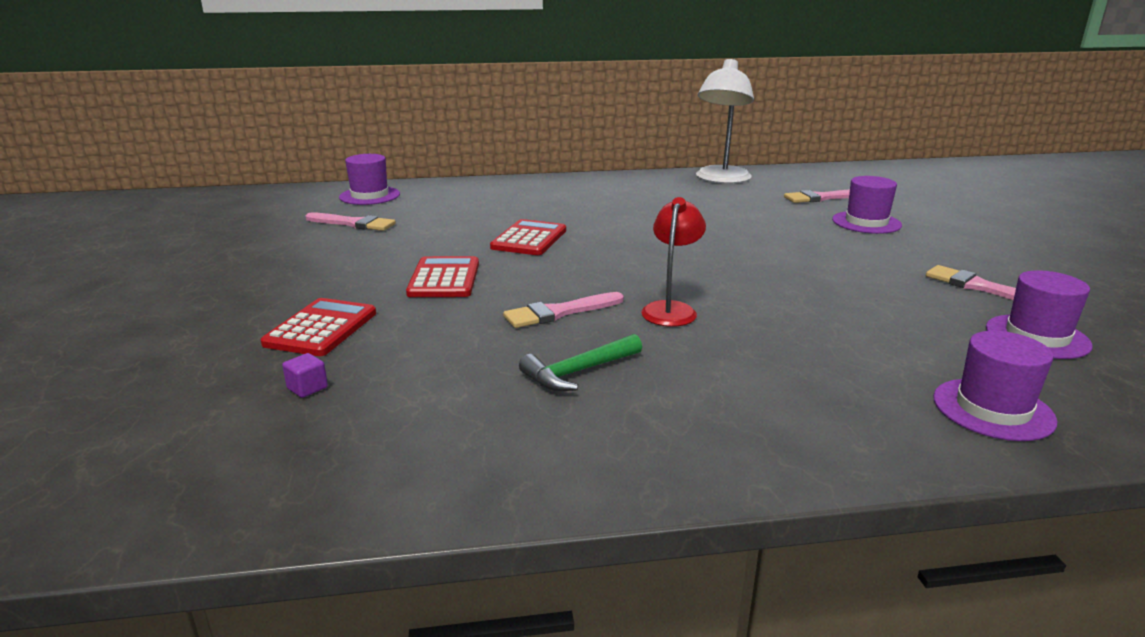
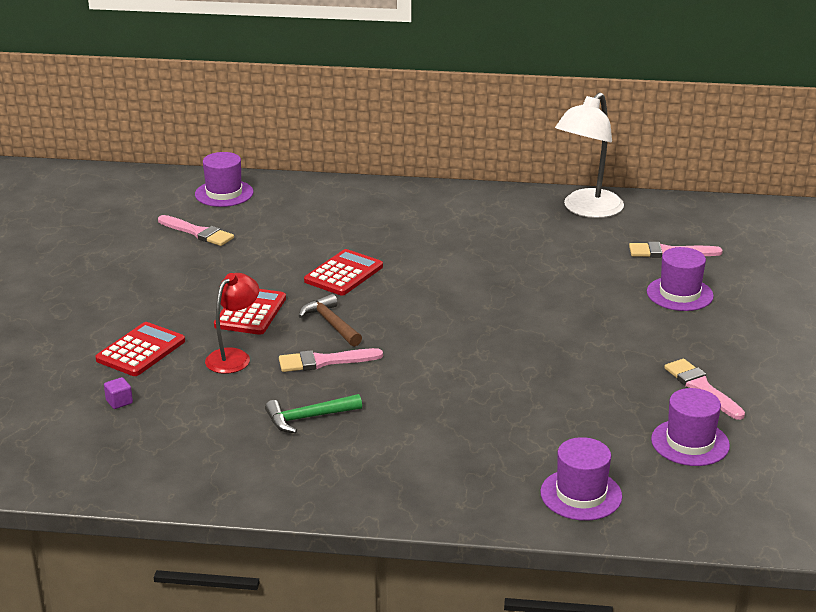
camera: 15 degrees right, 5 degrees up
red lamp [641,197,706,327] -> red lamp moved to [205,273,259,374]
none -> brown hammer [299,294,362,347]

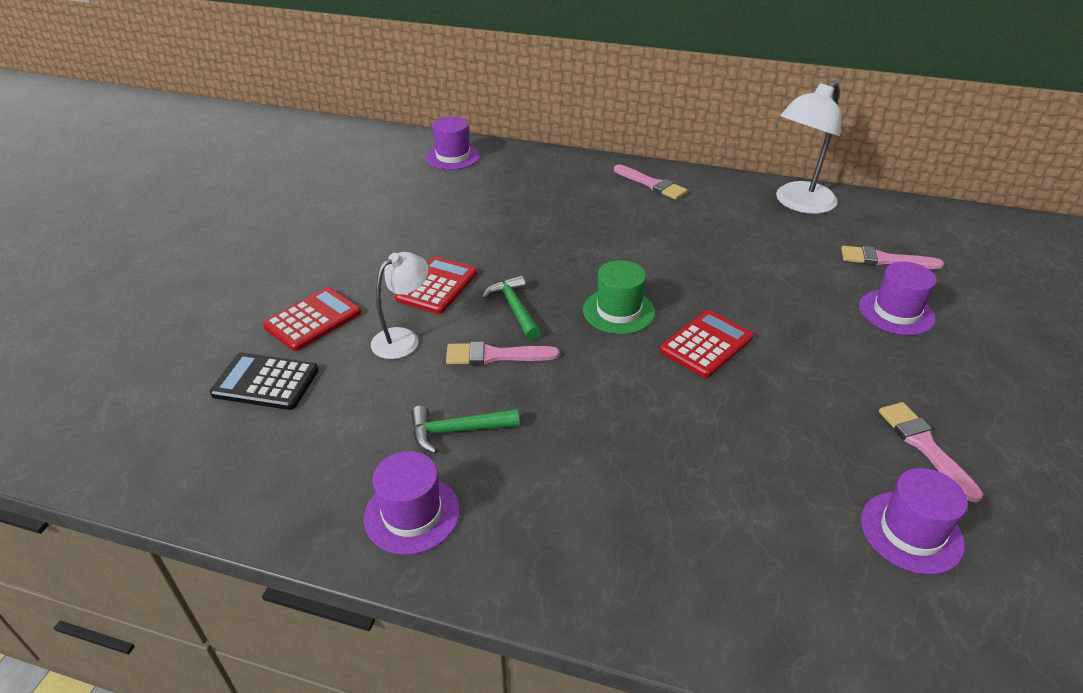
camera: 10 degrees right, 10 degrees up
purple cube [104,377,133,409] -> black calculator [210,353,318,410]
pink brush [158,215,234,246] -> pink brush moved to [614,164,687,200]
red lamp [205,273,259,374] -> white lamp [371,252,429,359]
brown hammer [299,294,362,347] -> green hammer [482,275,541,340]
red calculator [304,249,383,295] -> red calculator moved to [660,310,754,378]
purple hat [540,437,622,521] -> purple hat moved to [364,451,460,555]
none -> green hat [583,260,655,334]

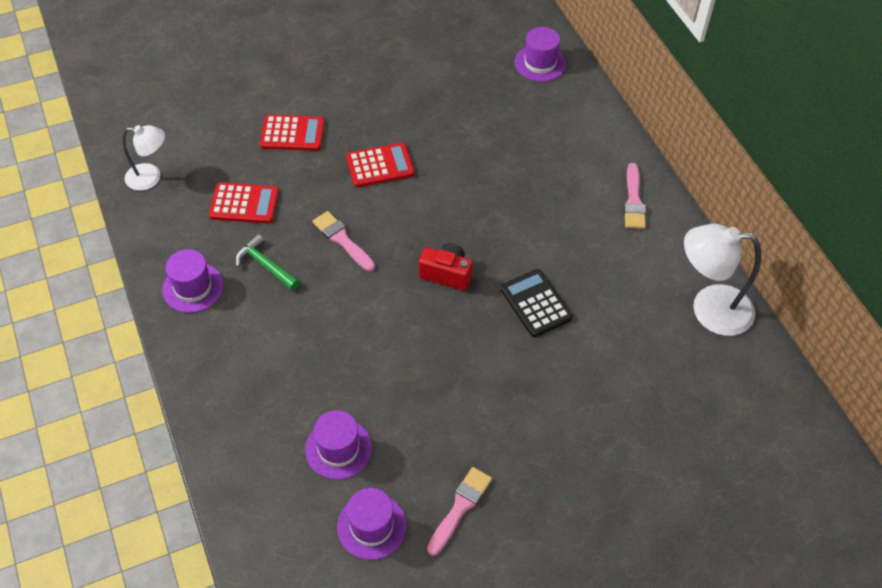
camera: 50 degrees right, 15 degrees up
black calculator [210,353,318,410] -> black calculator moved to [500,269,573,337]
white lamp [371,252,429,359] -> white lamp moved to [122,125,165,191]
green hammer [482,275,541,340] -> none
green hat [583,260,655,334] -> red camera [419,243,473,291]
red calculator [660,310,754,378] -> red calculator moved to [209,183,279,224]
pink brush [841,246,944,269] -> none
purple hat [859,261,937,335] -> purple hat moved to [305,410,372,480]

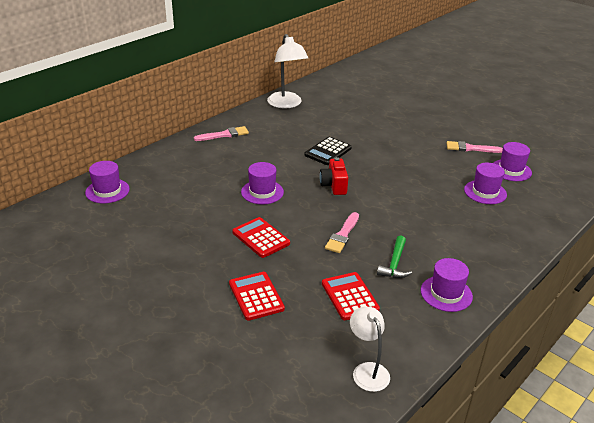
camera: 115 degrees left, 20 degrees down
none -> purple hat [241,162,284,205]

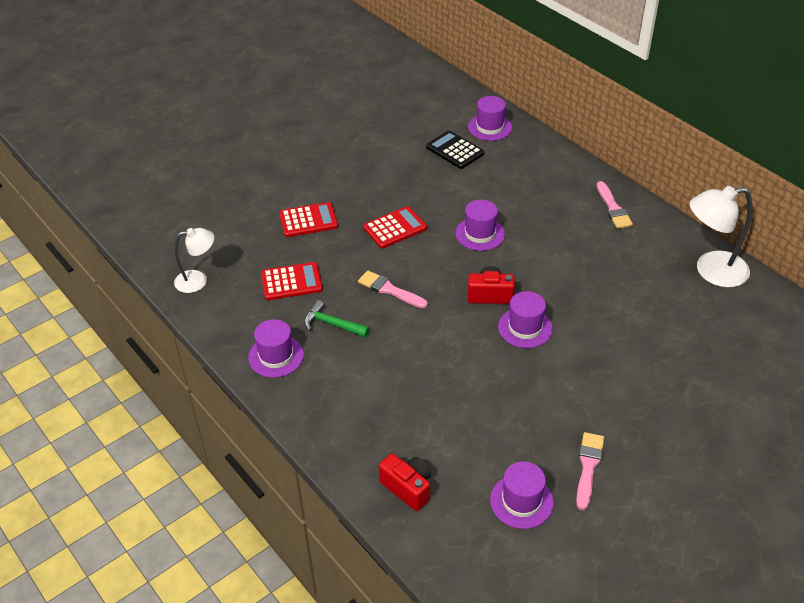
camera: 100 degrees right, 10 degrees up
black calculator [304,137,352,165] -> black calculator moved to [426,131,484,169]
purple hat [464,163,507,204] -> purple hat moved to [498,291,553,348]
none -> red camera [379,453,431,511]

